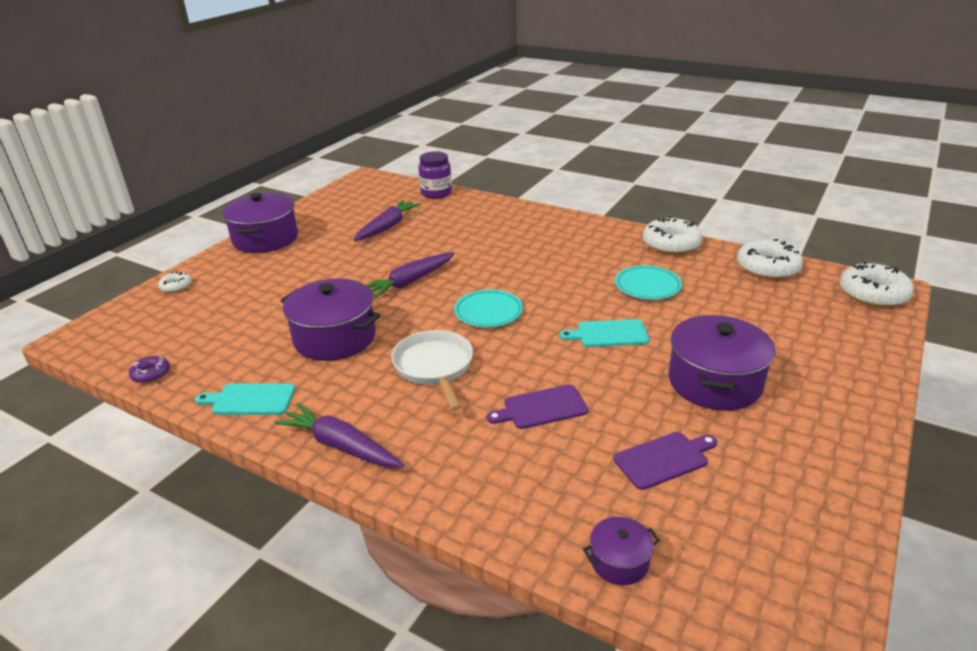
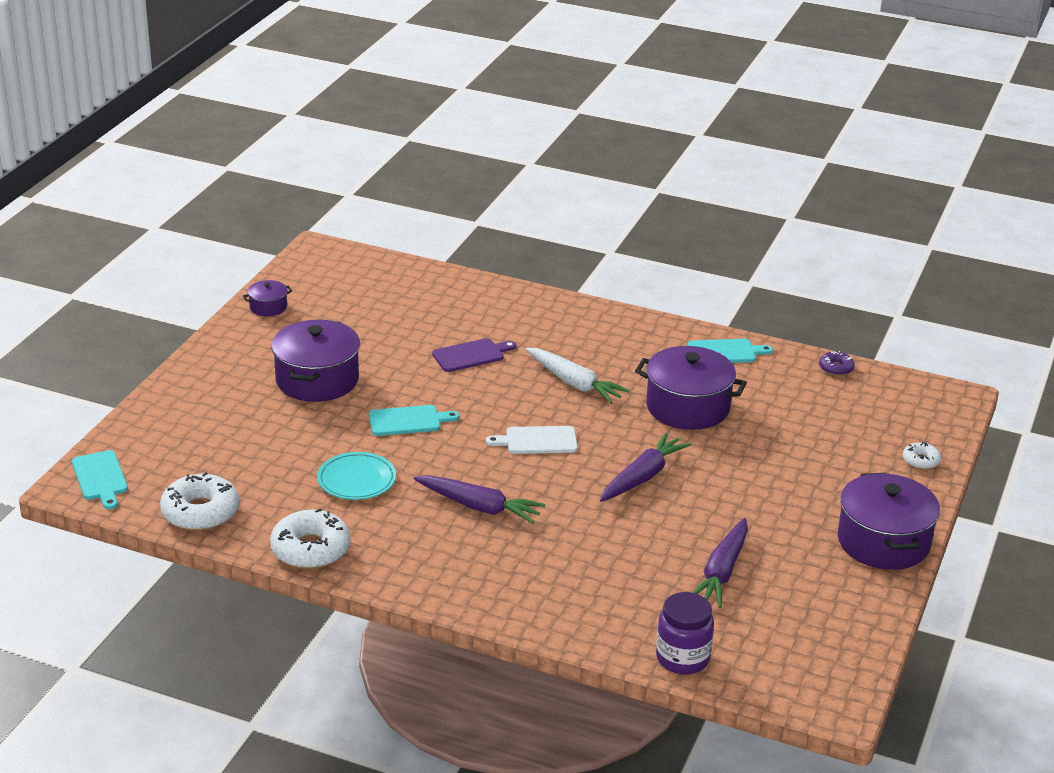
camera: 170 degrees right, 0 degrees up
purple carrot [274,403,404,467] -> purple carrot moved to [413,475,545,524]
white pan [391,330,473,411] -> white carrot [526,348,630,404]
turquoise plate [454,289,523,327] -> white cutting board [486,426,578,454]
purple pot [583,517,660,585] -> purple pot moved to [243,280,292,316]
purple cutting board [613,432,717,490] -> none
white donut [840,262,914,308] -> turquoise cutting board [72,450,128,509]

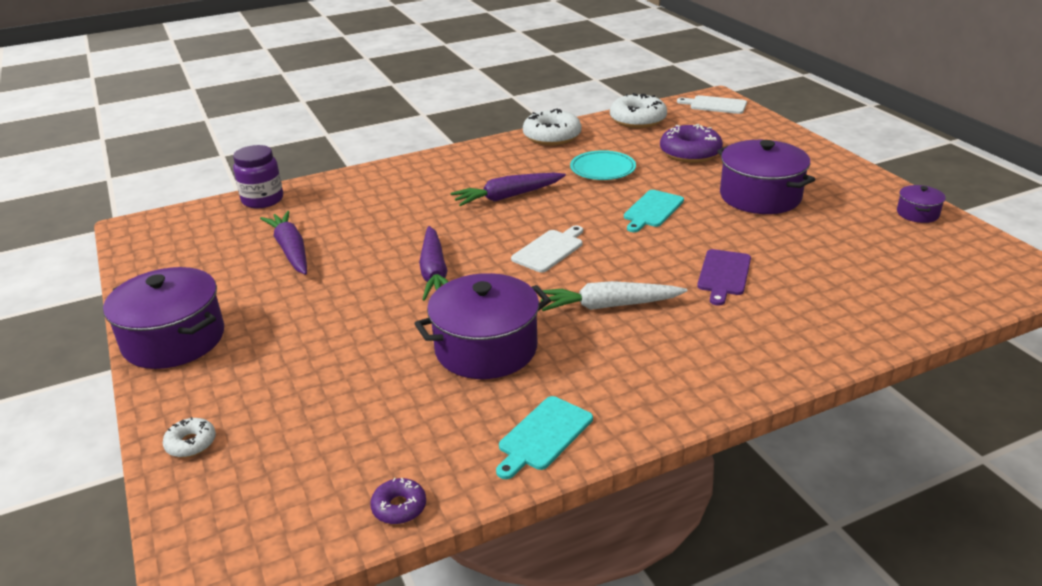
camera: 135 degrees right, 0 degrees up
turquoise cutting board [72,450,128,509] -> white cutting board [677,95,747,114]
none -> purple donut [660,124,723,163]

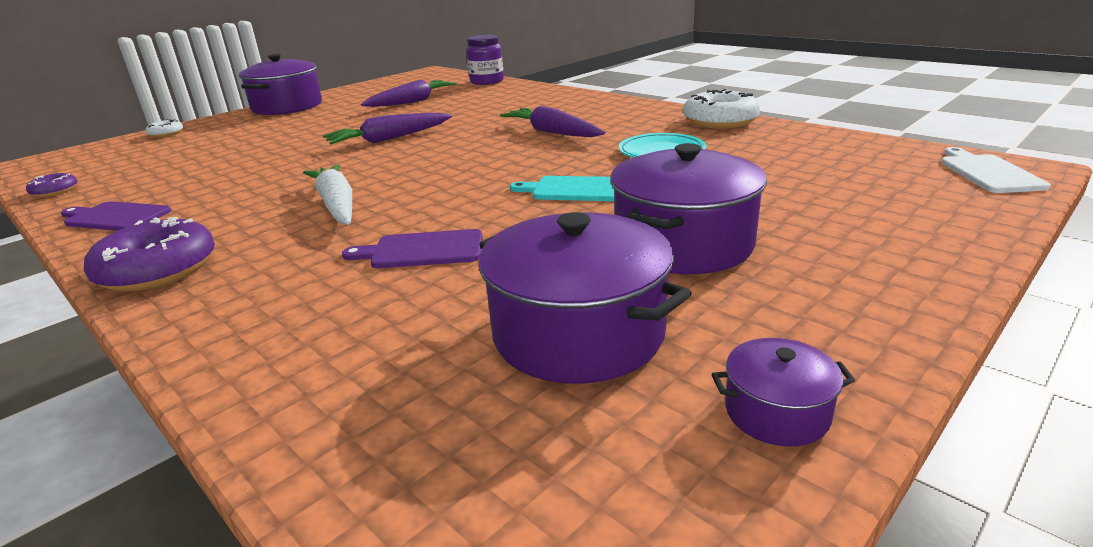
camera: 70 degrees right, 5 degrees down
purple pot [414,273,551,379] -> purple pot moved to [479,212,692,384]
turquoise cutting board [496,396,593,479] -> purple cutting board [61,201,172,231]
white cutting board [511,226,583,273] -> none
white donut [610,93,667,128] -> none
purple donut [660,124,723,163] -> purple donut moved to [84,217,215,292]

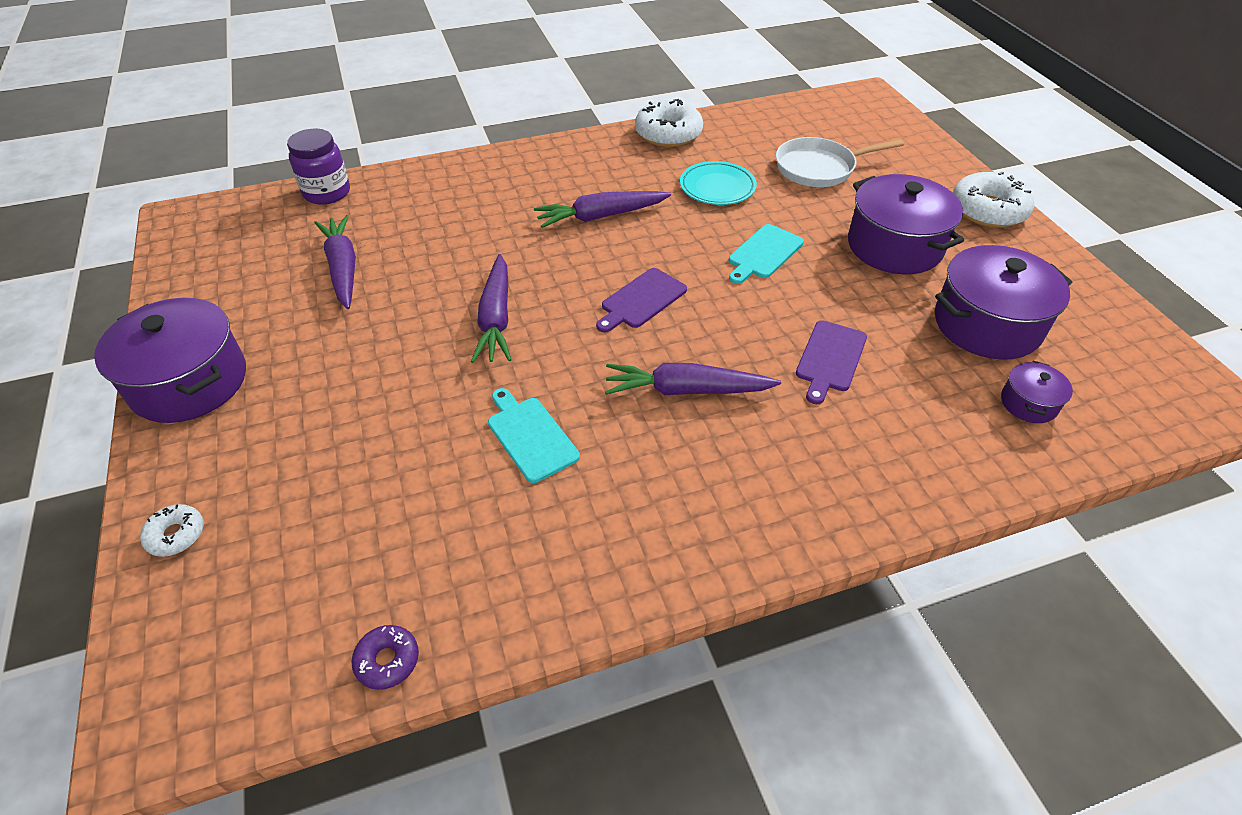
camera: 65 degrees left, 20 degrees up
purple cutting board [61,201,172,231] -> purple cutting board moved to [596,268,687,333]
purple donut [84,217,215,292] -> none
white carrot [303,164,352,225] -> purple carrot [605,363,781,395]
purple pot [712,338,855,446] -> purple pot moved to [1001,361,1073,423]
white cutting board [941,147,1051,193] -> none
none -> turquoise cutting board [488,388,580,483]
none -> white pan [776,137,904,187]
none -> white donut [953,172,1034,228]

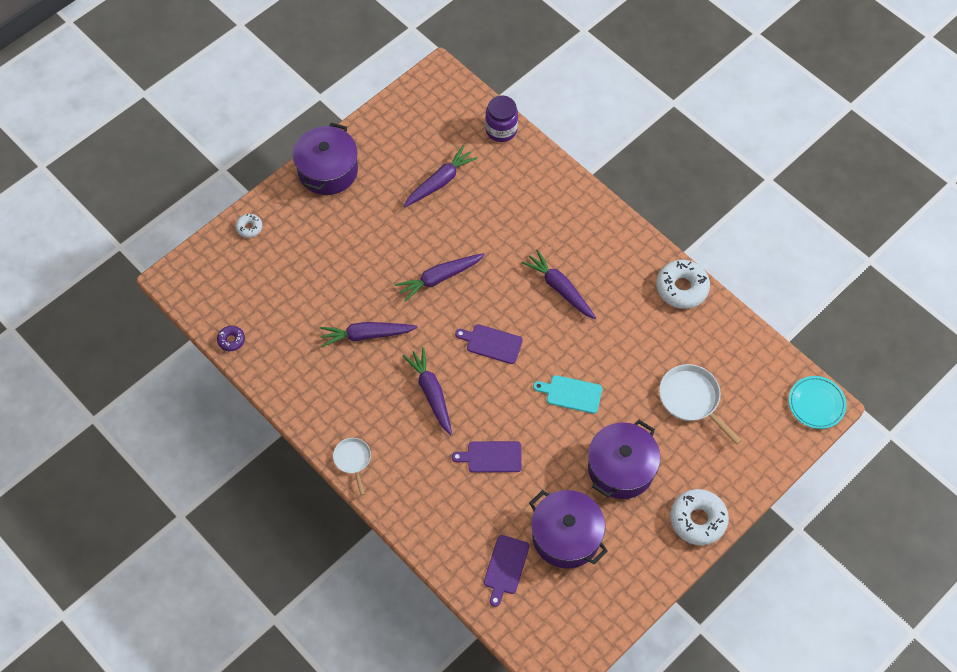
camera: 65 degrees right, 15 degrees up
turquoise cutting board [488,388,580,483] -> purple carrot [319,322,418,347]
turquoise plate [680,161,757,205] -> turquoise plate moved to [789,376,847,429]
purple pot [1001,361,1073,423] -> purple cutting board [484,535,529,607]
none -> white pan [333,438,371,495]

